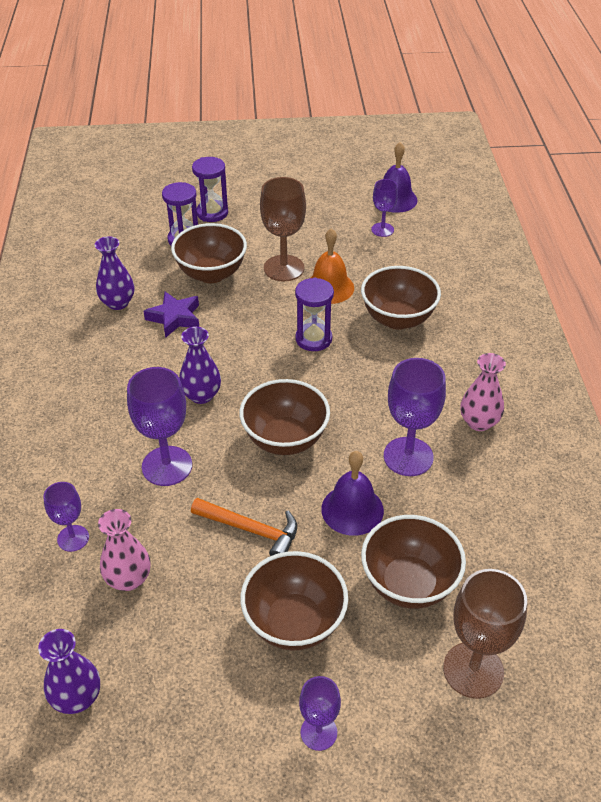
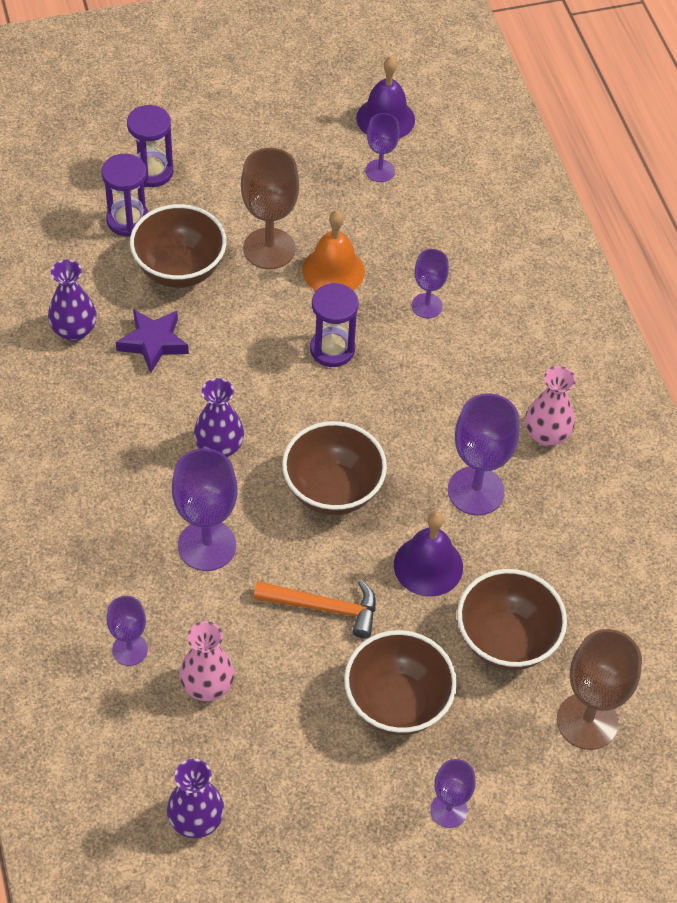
camera: 15 degrees left, 10 degrees up
brown bowl [361,266,441,330] -> purple goblet [412,249,449,318]

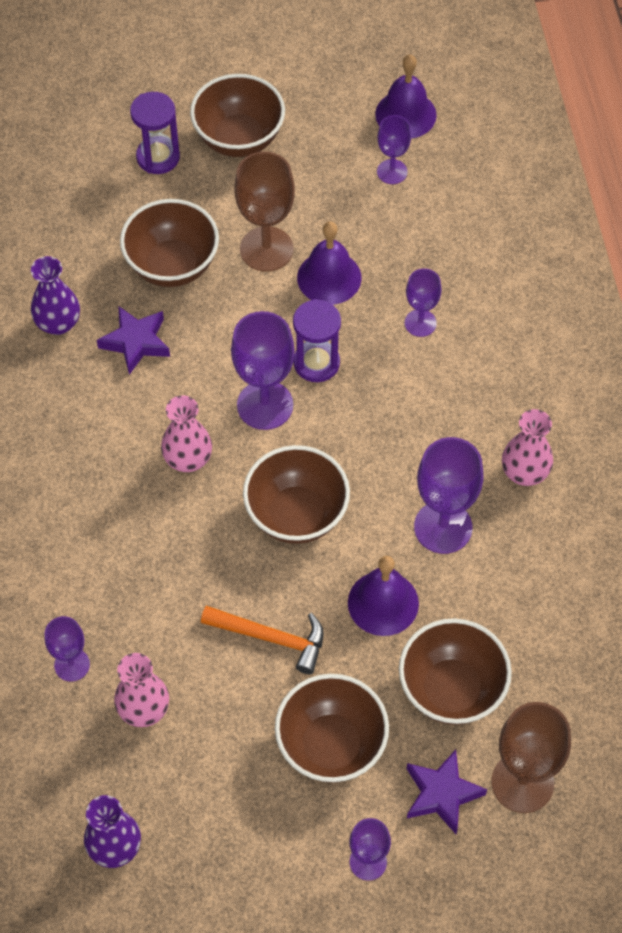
camera: 10 degrees right, 5 degrees up
purple hourglass [102,154,149,237] -> none
purple goblet [172,448,238,571] -> purple goblet moved to [231,311,295,430]
purple vase [194,378,244,457] -> pink vase [161,395,212,472]
orange bell [302,211,365,291] -> purple bell [297,221,362,305]
none -> brown bowl [190,74,285,157]
none -> purple star [407,749,487,834]

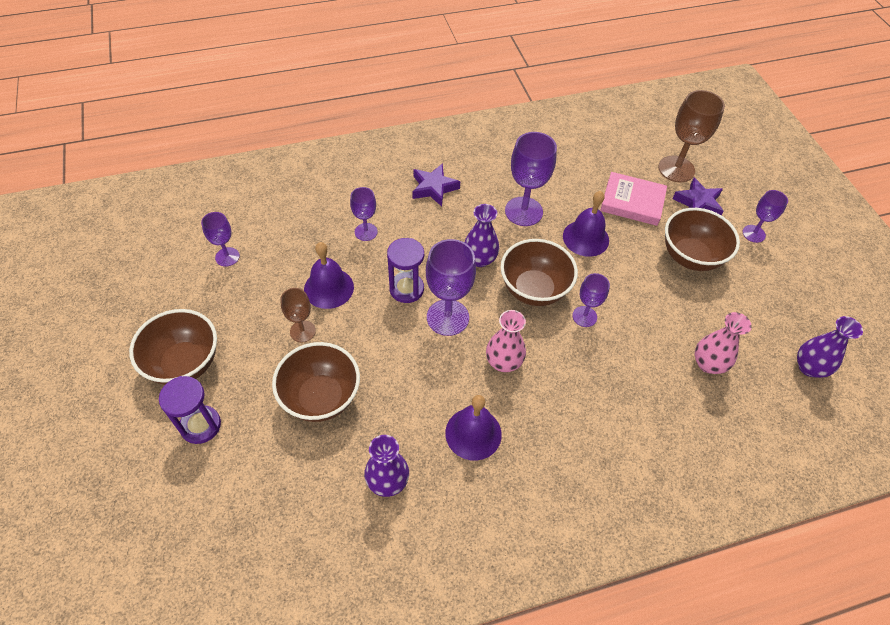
camera: 100 degrees left, 5 degrees down
purple goblet [45,616,90,682] -> purple goblet moved to [572,273,610,327]
purple star [97,306,170,375] -> purple star moved to [413,163,460,207]
orange hammer [201,606,324,674] -> none
brown goblet [234,151,295,272] -> brown goblet [280,288,316,342], size x0.58
purple bell [375,55,437,139] -> purple bell moved to [445,395,502,461]
brown bowl [399,618,512,725] -> pink book [600,172,667,226]
pink vase [502,409,553,486] -> none
none -> purple vase [464,204,499,267]

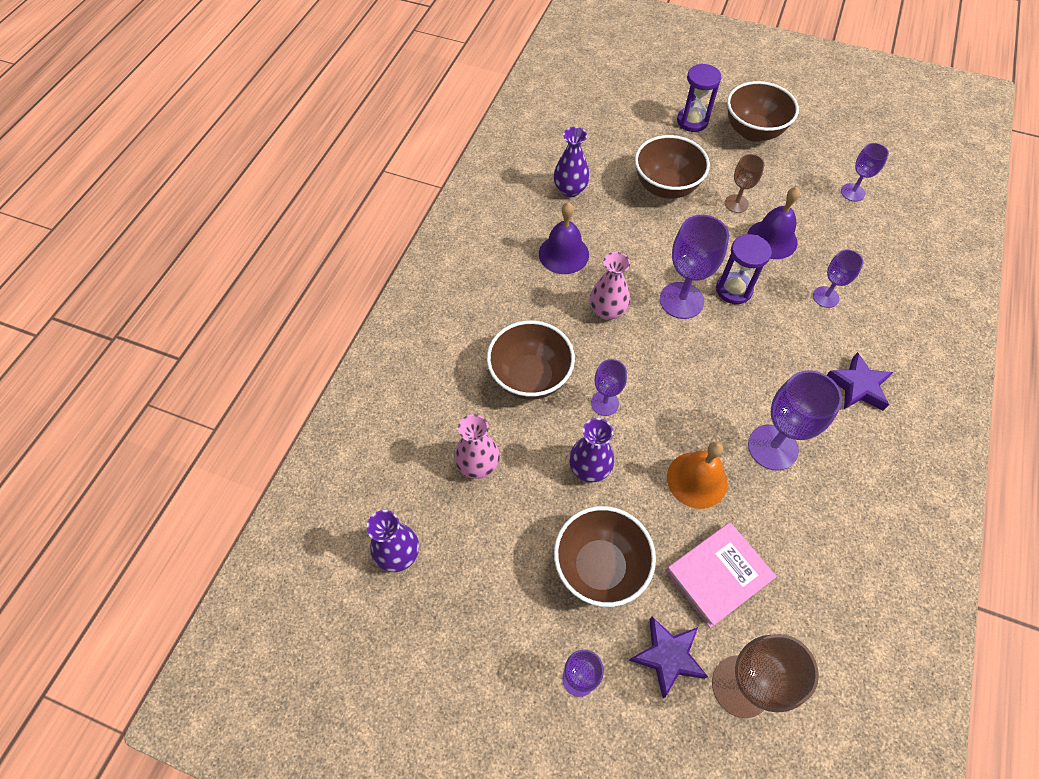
camera: 130 degrees right, 5 degrees up
purple vase [464,204,499,267] -> purple vase moved to [569,418,615,482]
brown bowl [500,239,578,306] -> brown bowl moved to [487,320,575,400]
purple bell [563,191,609,257] -> orange bell [667,442,727,509]

